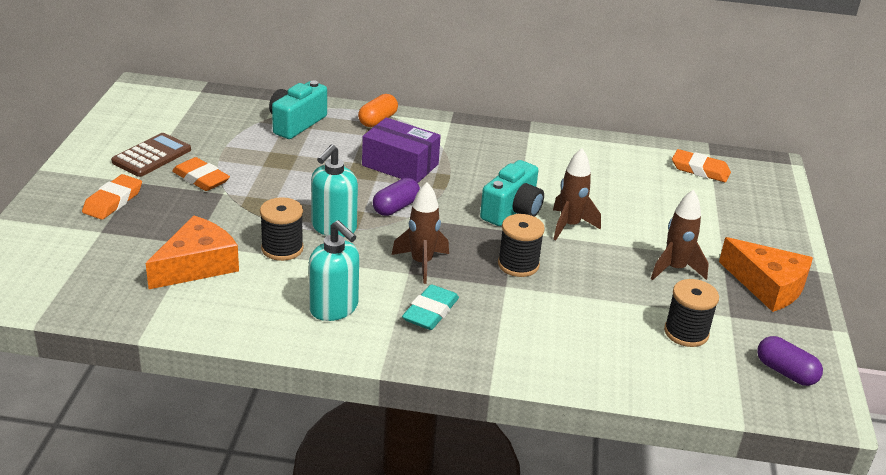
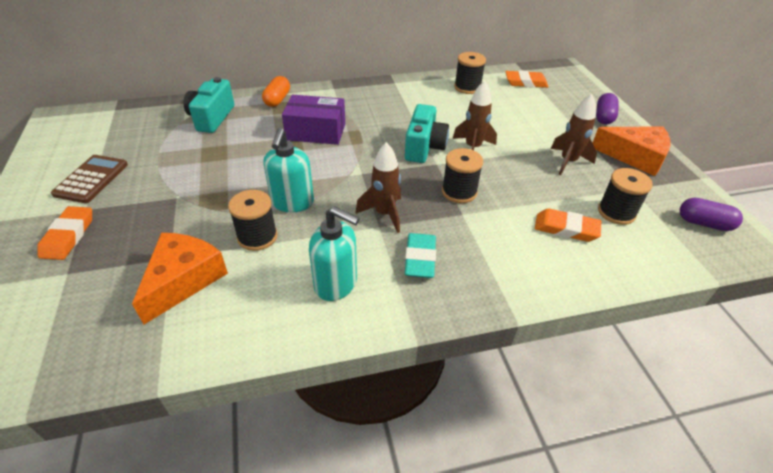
camera: 20 degrees left, 10 degrees up
orange eraser [172,157,230,191] -> orange eraser moved to [535,209,601,242]
purple capsule [373,178,420,216] -> purple capsule moved to [596,93,619,124]
none -> black spool [454,52,486,94]

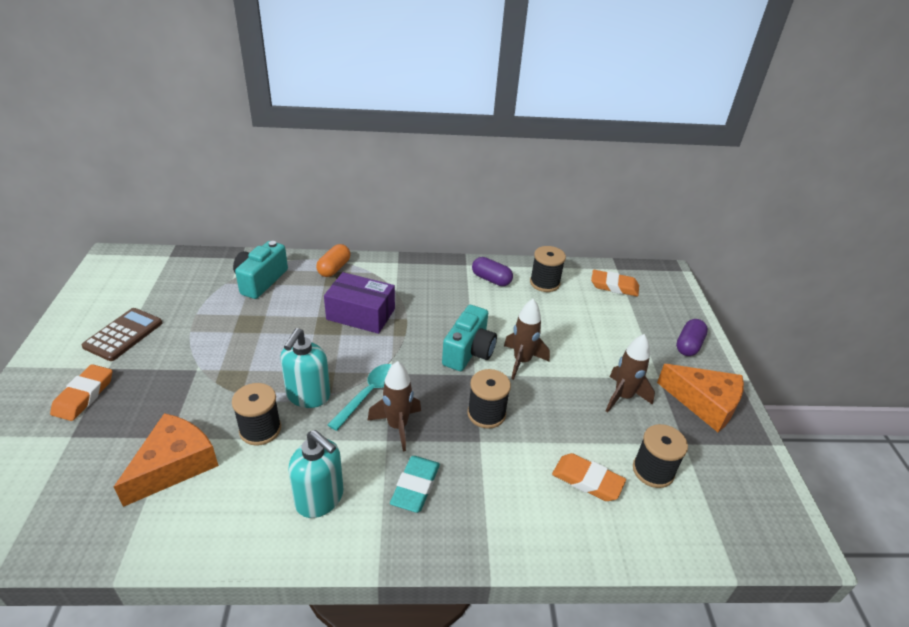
camera: 10 degrees right, 5 degrees down
purple capsule [680,198,743,231] -> purple capsule moved to [472,257,513,286]
none -> turquoise spoon [328,364,392,431]

